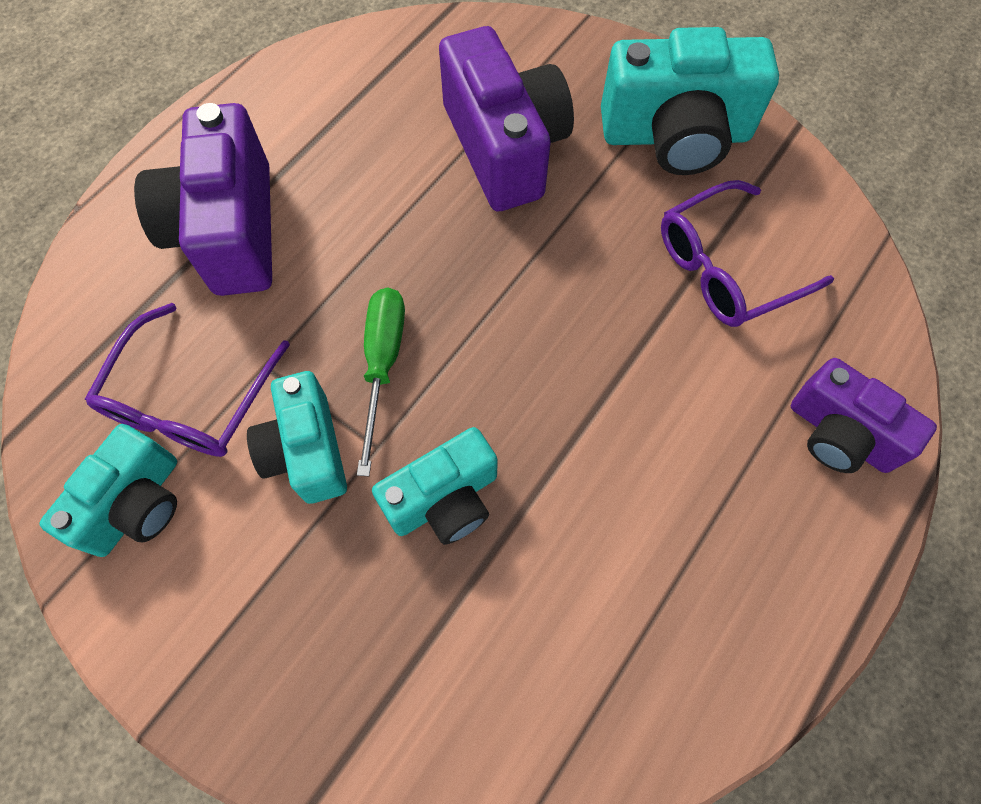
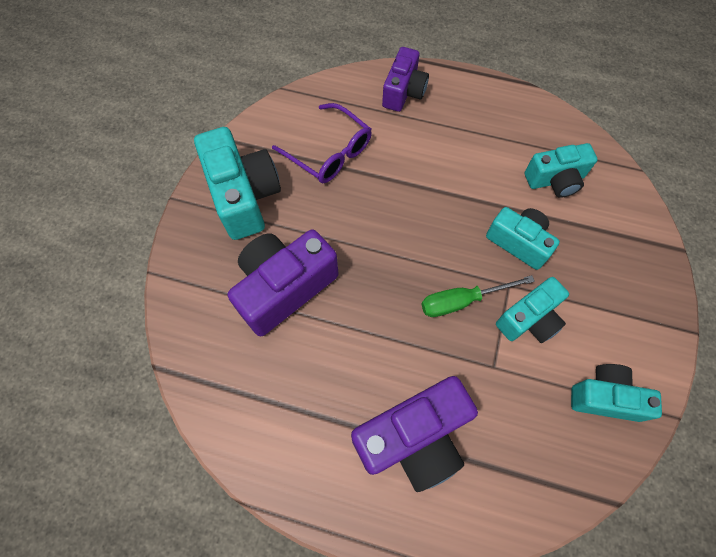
camera: 110 degrees left, 0 degrees up
purple glasses [85,303,290,457] -> none
none -> turquoise camera [525,143,597,198]

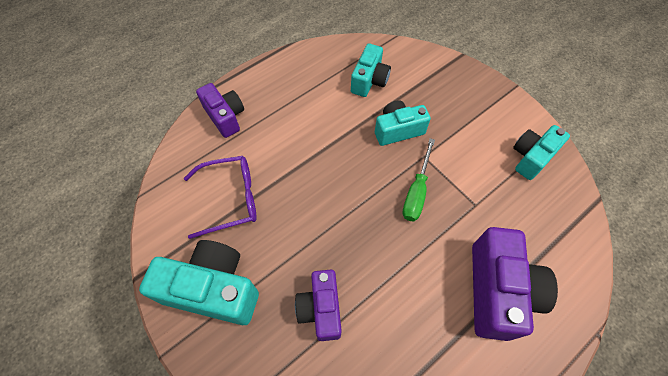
camera: 55 degrees left, 5 degrees down
purple camera [228,229,338,336] -> purple camera [295,270,342,341], size x0.63
turquoise camera [496,277,569,343] -> none

